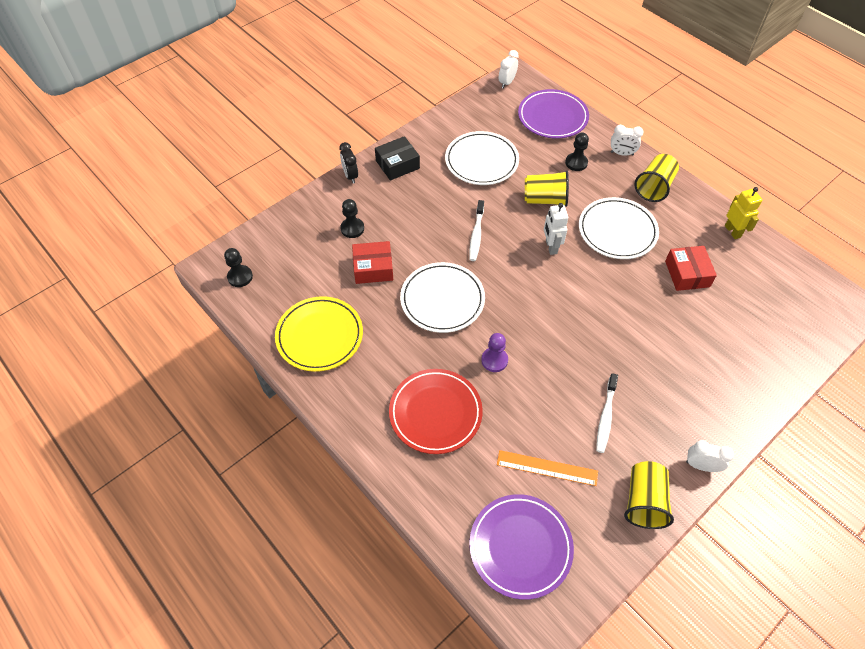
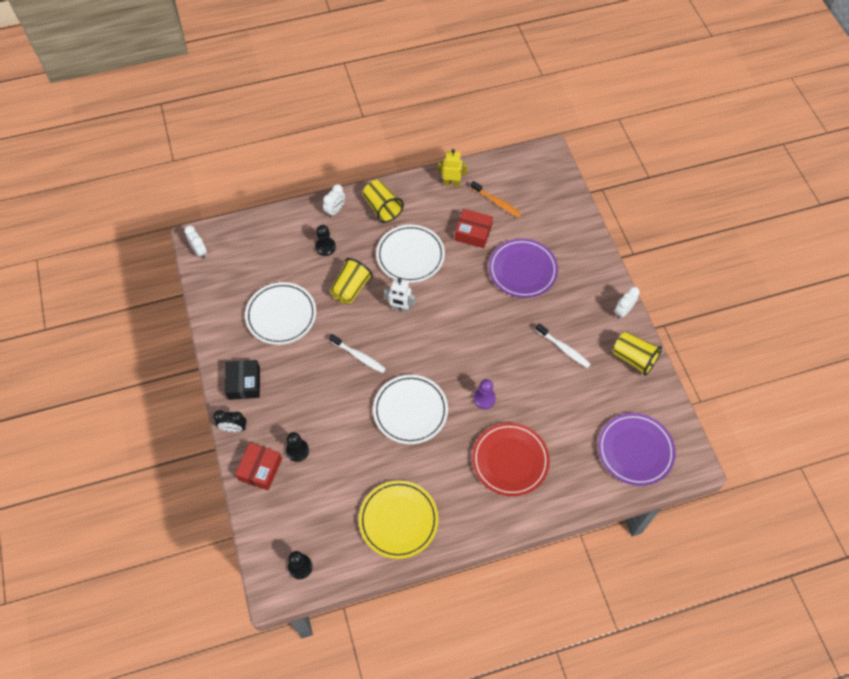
camera: 65 degrees left, 5 degrees up
red box [352,241,393,284] -> red box moved to [235,443,282,490]
orange ruler [497,450,598,486] -> none
purple plate [518,89,589,139] -> purple plate moved to [489,239,558,298]
none -> orange toothbrush [470,181,522,218]

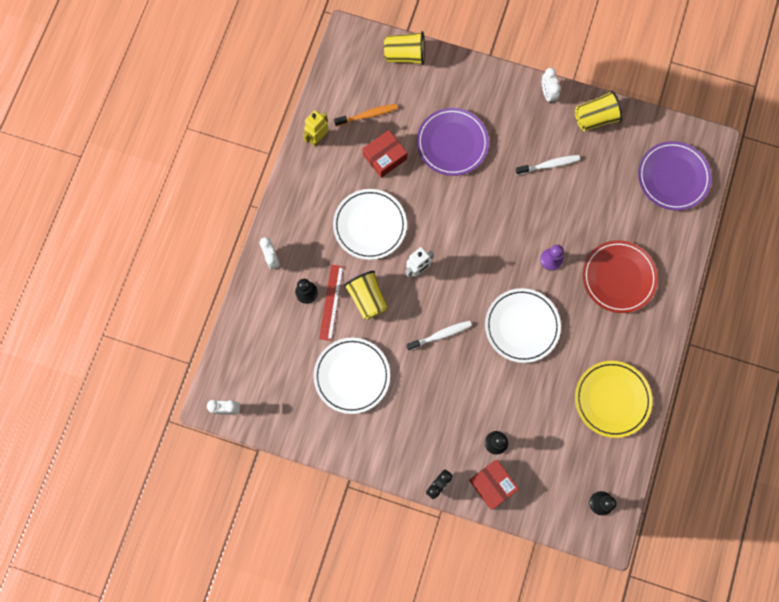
camera: 55 degrees left, 15 degrees up
black box [225,360,260,400] -> none
yellow cup [363,180,404,223] -> yellow cup moved to [384,31,425,65]
none -> red ruler [319,265,343,341]

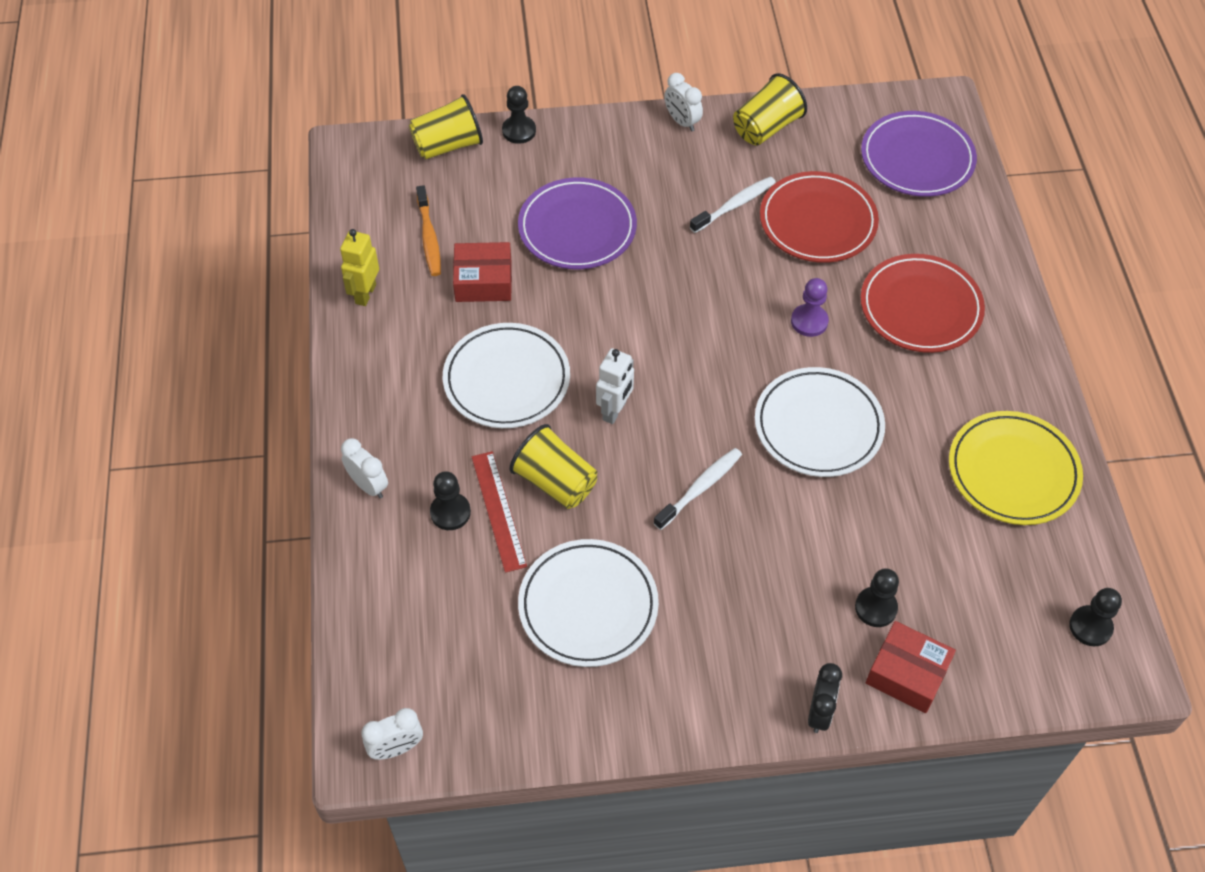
camera: 25 degrees left, 20 degrees down
orange toothbrush [334,104,398,126] -> orange toothbrush turned 120 degrees clockwise [416,185,441,276]
red box [362,130,407,178] -> red box turned 60 degrees clockwise [453,242,512,302]
none -> black pawn [502,86,536,144]
none -> red plate [760,171,879,263]

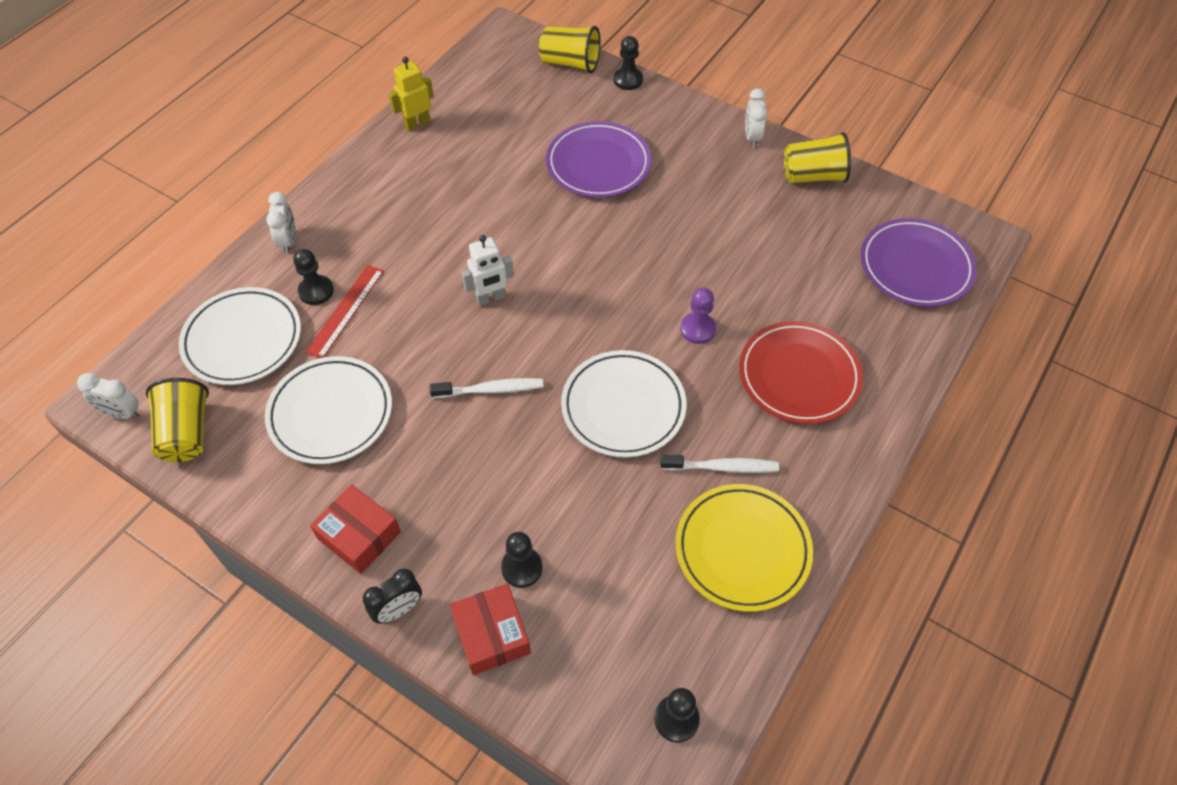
camera: 40 degrees right, 0 degrees up
orange toothbrush [416,185,441,276] -> none
white plate [443,323,570,428] -> white plate moved to [179,287,301,385]
red box [453,242,512,302] -> red box moved to [310,484,401,574]
yellow cup [510,424,597,509] -> yellow cup moved to [146,378,209,462]
white toothbrush [690,176,776,233] -> white toothbrush moved to [660,455,779,473]
red plate [760,171,879,263] -> none

